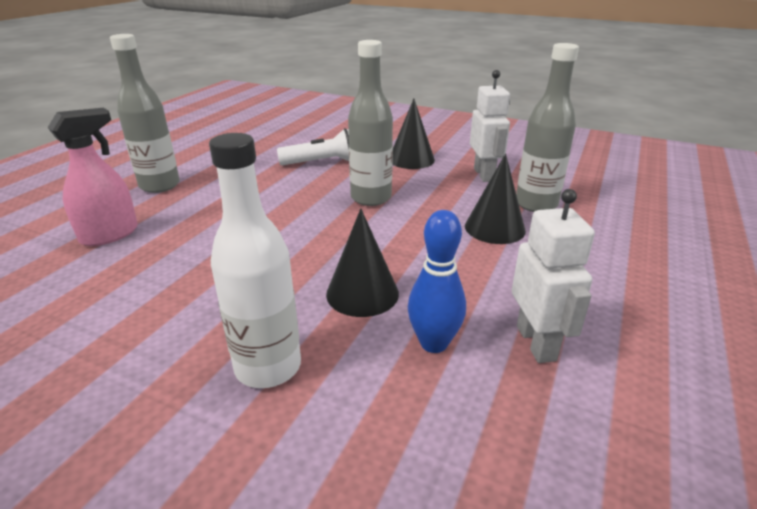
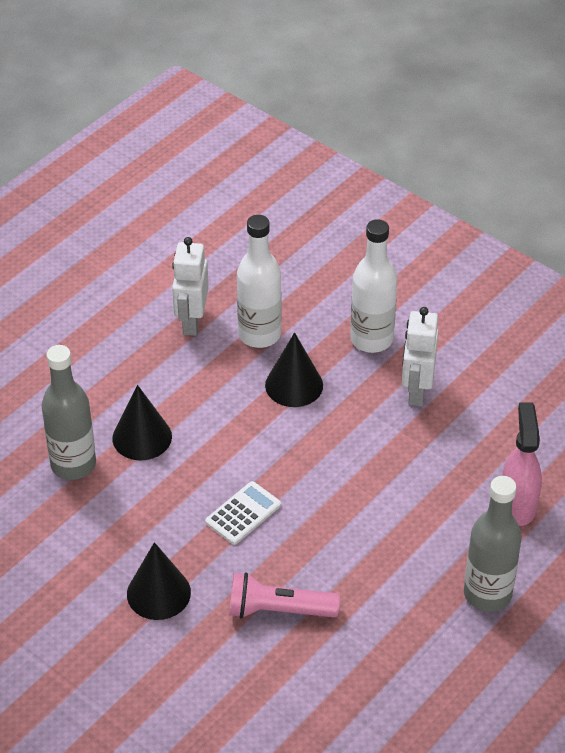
camera: 165 degrees left, 15 degrees up
pink spray bottle [47,108,138,246] -> pink spray bottle turned 120 degrees clockwise [502,402,542,526]
white flashlight [277,128,349,165] -> pink flashlight [229,572,340,618]
grey bottle [348,40,393,206] -> white calculator [205,481,281,545]
blue bowling pin [408,210,466,353] -> white bottle [237,215,282,348]
white robot [470,70,510,182] -> white robot moved to [402,307,438,406]

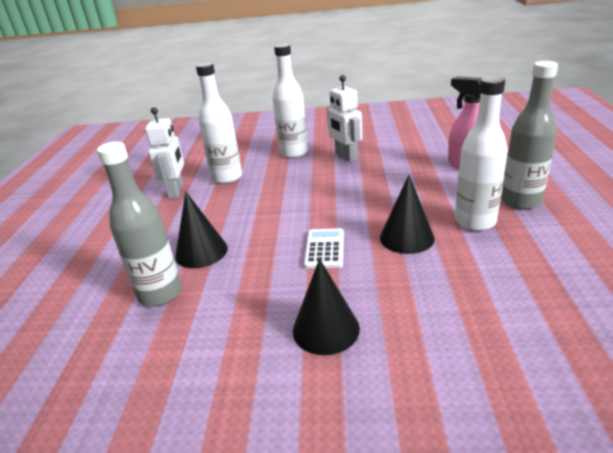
camera: 35 degrees left, 15 degrees down
white robot [172,237,209,336] -> white robot turned 150 degrees counterclockwise [145,107,184,199]
pink flashlight [229,572,340,618] -> none
black cone [265,332,323,407] -> black cone moved to [380,175,435,254]
none -> white bottle [455,76,508,231]

